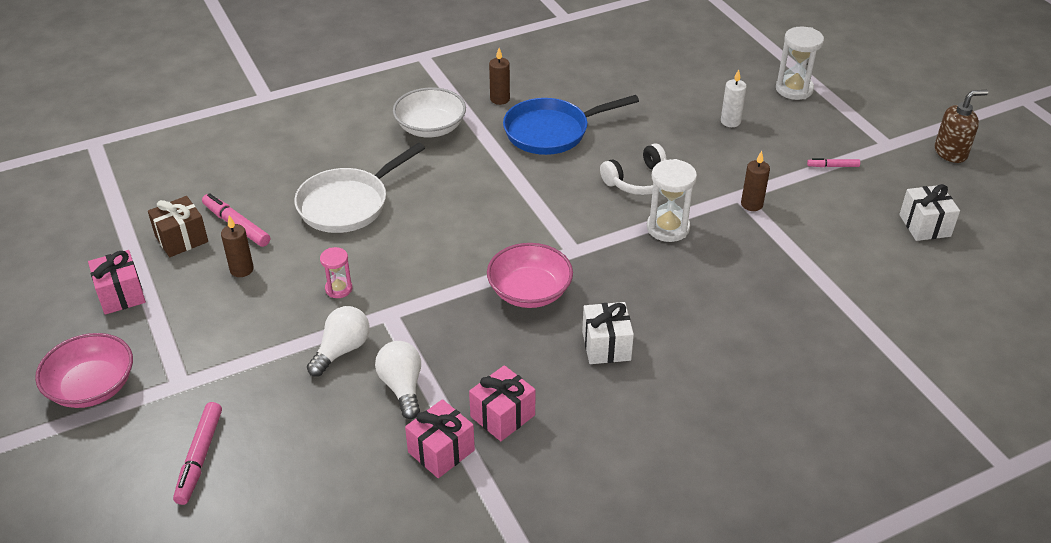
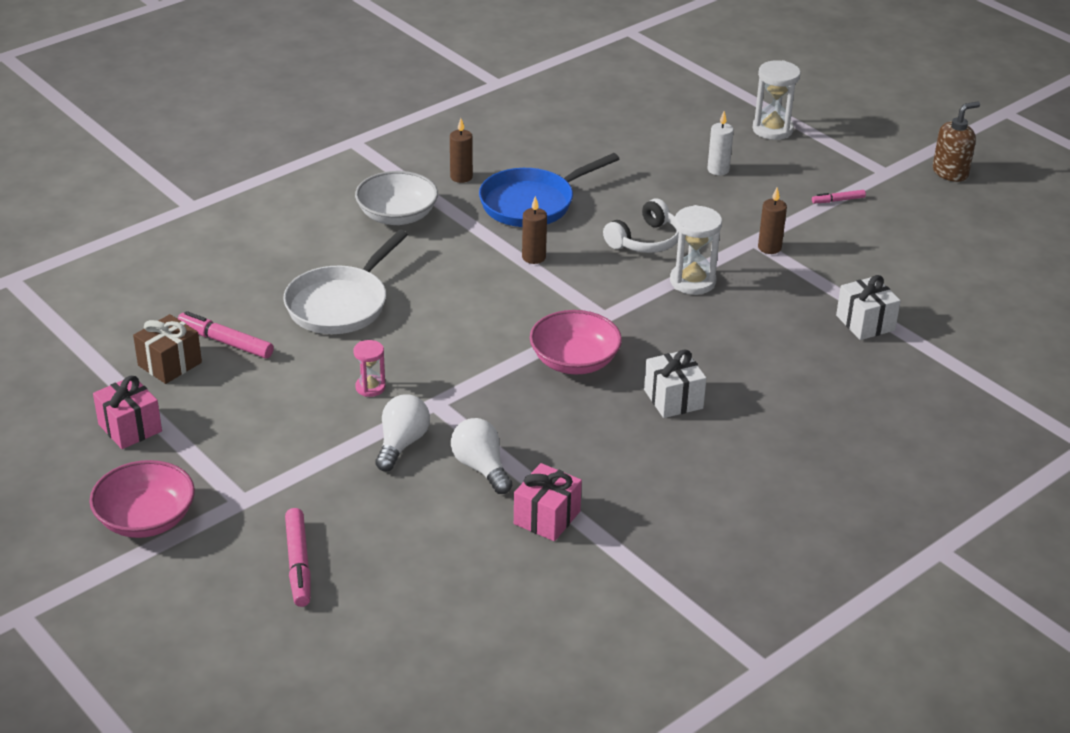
camera: 15 degrees left, 5 degrees down
brown candle [221,216,254,277] -> brown candle moved to [522,196,547,264]
pink gift [469,365,535,441] -> none
white gift [899,184,960,241] -> white gift moved to [836,275,901,340]

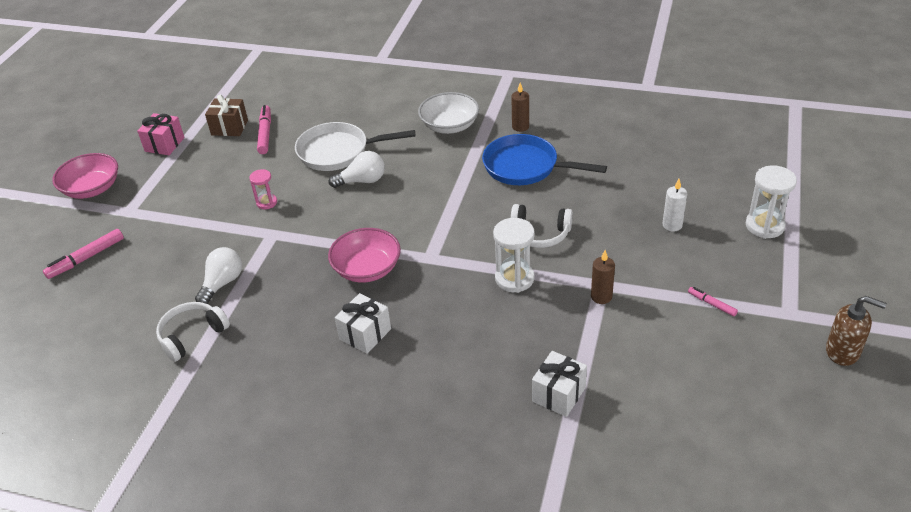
camera: 60 degrees right, 5 degrees up
white light bulb [375,395,430,471] -> white light bulb moved to [329,151,385,188]
pink gift [514,463,582,541] -> white headphones [156,302,230,362]
brown candle [522,196,547,264] -> none

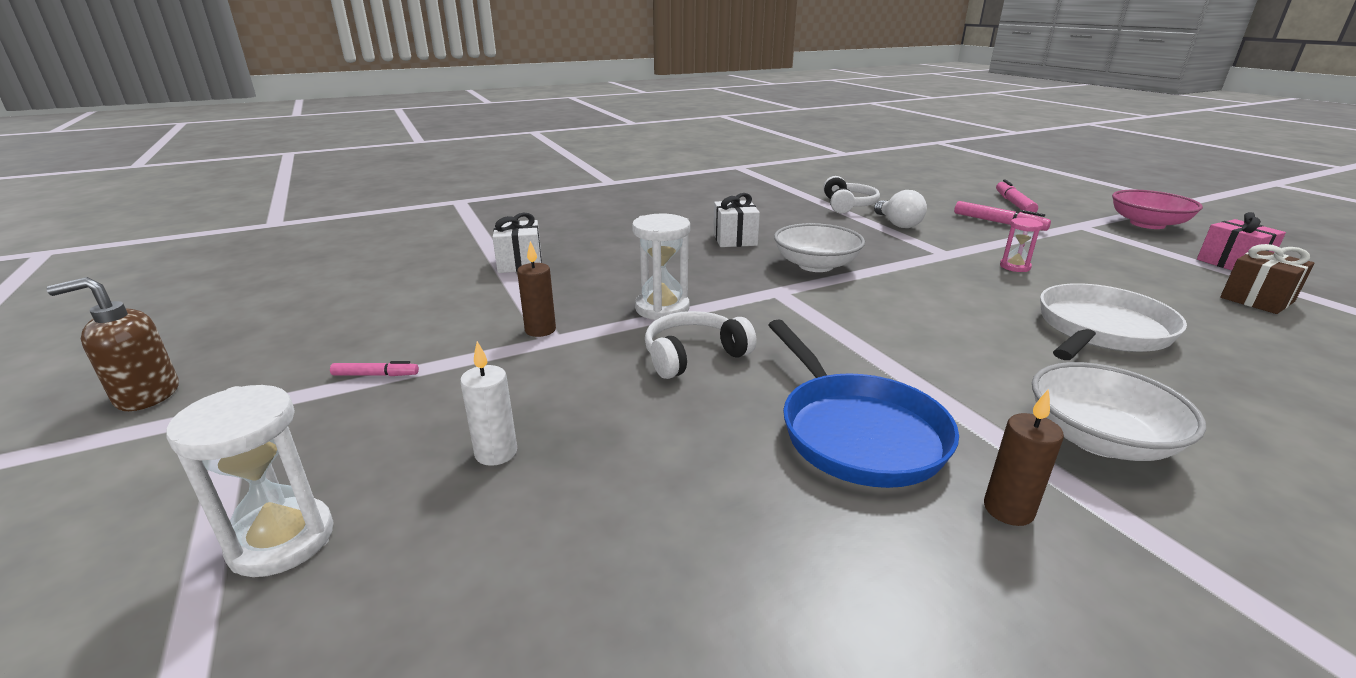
camera: 135 degrees right, 15 degrees down
pink marker [257,105,271,154] -> pink marker moved to [954,201,1051,231]
pink bowl [328,228,401,283] -> white bowl [774,223,865,272]
white light bulb [329,151,385,188] -> none
blue pan [482,134,607,185] -> blue pan turned 90 degrees clockwise [768,319,959,488]

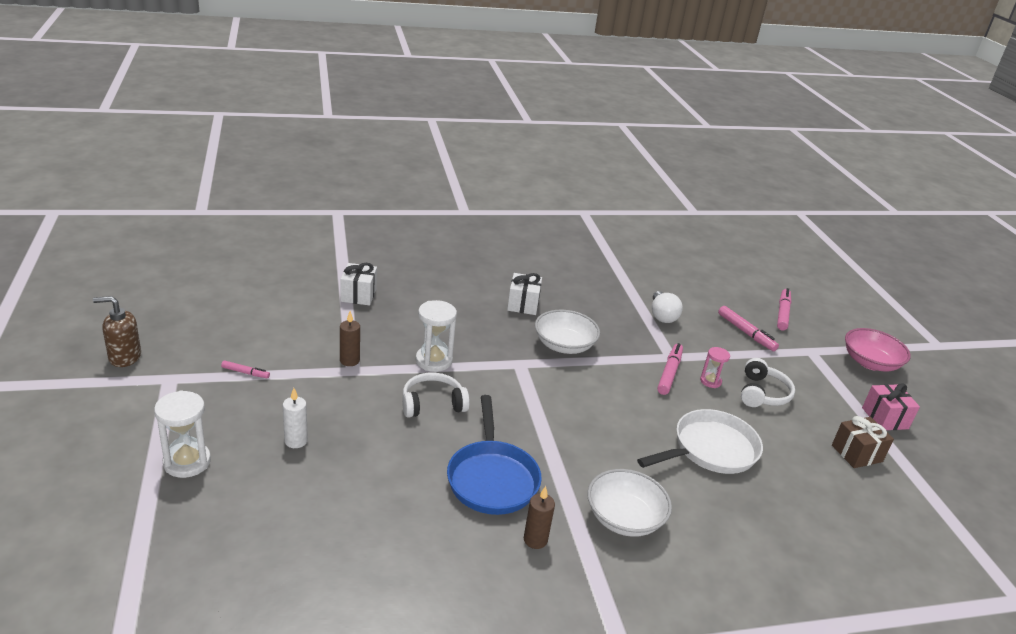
camera: 10 degrees right, 5 degrees up
white headphones [823,176,880,213] -> white headphones moved to [741,358,795,407]
none -> pink marker [657,343,683,395]

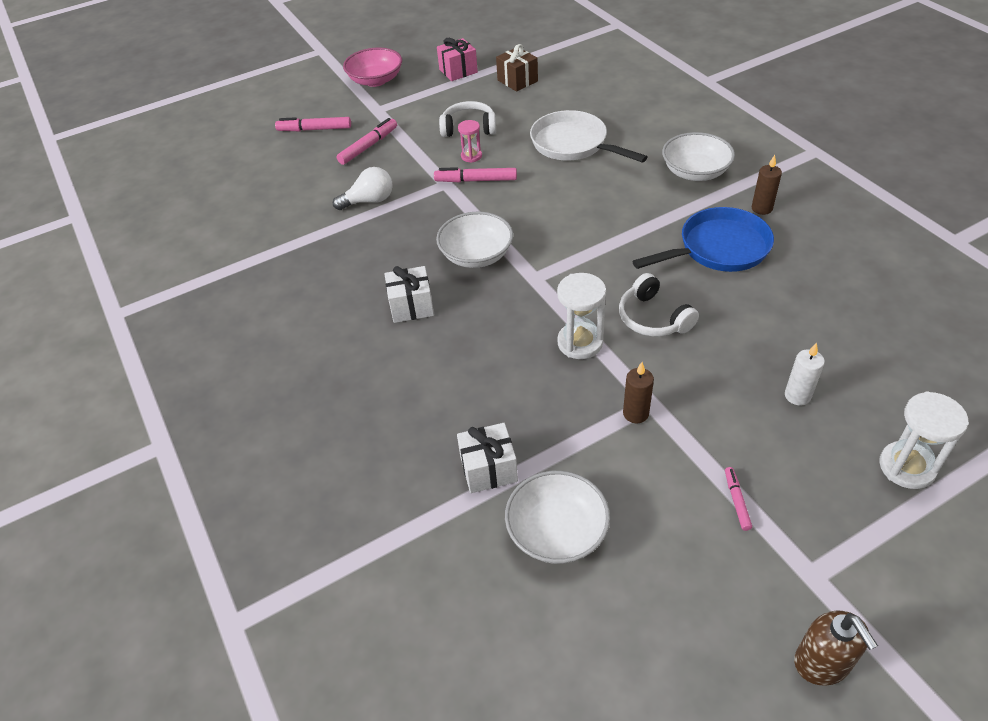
camera: 100 degrees left, 15 degrees up
none -> white bowl [505,471,610,564]

